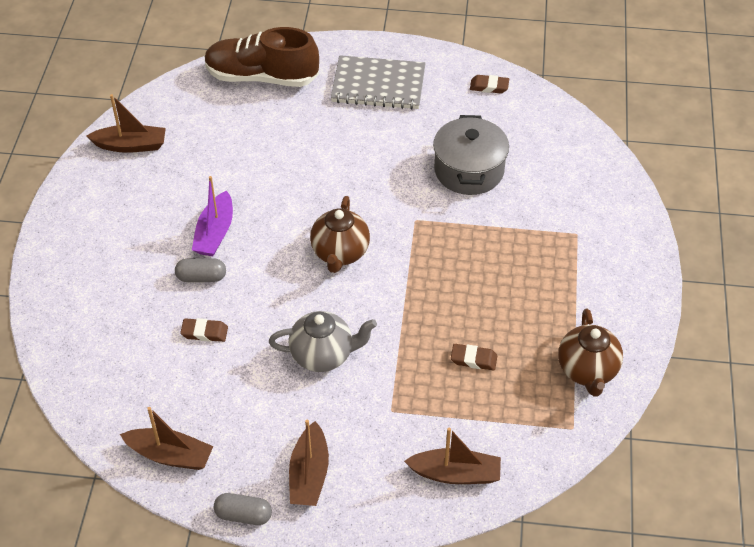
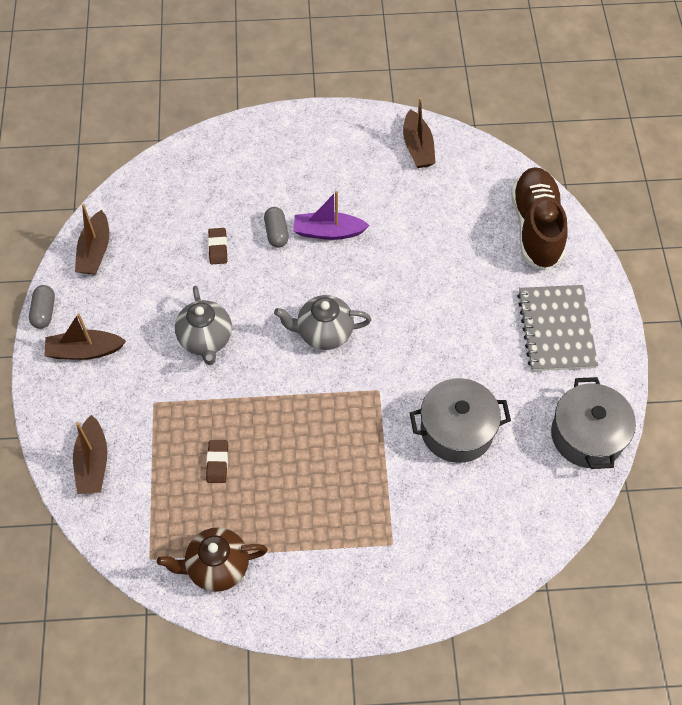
camera: 80 degrees right, 10 degrees up
brown teapot [310,196,370,273] -> grey teapot [274,295,372,350]
brown eraser [470,75,509,93] -> grey pot [551,377,636,469]

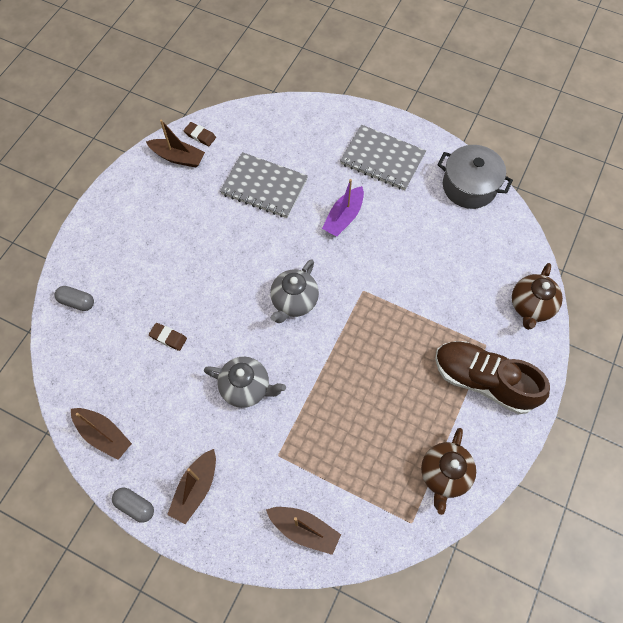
camera: 60 degrees left, 5 degrees up
brown eraser [206,440,228,483] -> brown eraser moved to [184,122,216,146]
grey capsule [264,207,289,248] -> grey capsule moved to [55,286,94,311]
purple boat [294,191,370,240] -> purple boat moved to [322,179,364,237]
grey pot [410,378,511,463] -> none
brown shoe [511,167,568,270] -> brown shoe moved to [435,341,550,414]
none -> grey notebook [220,152,308,218]
none -> brown teapot [512,263,563,330]

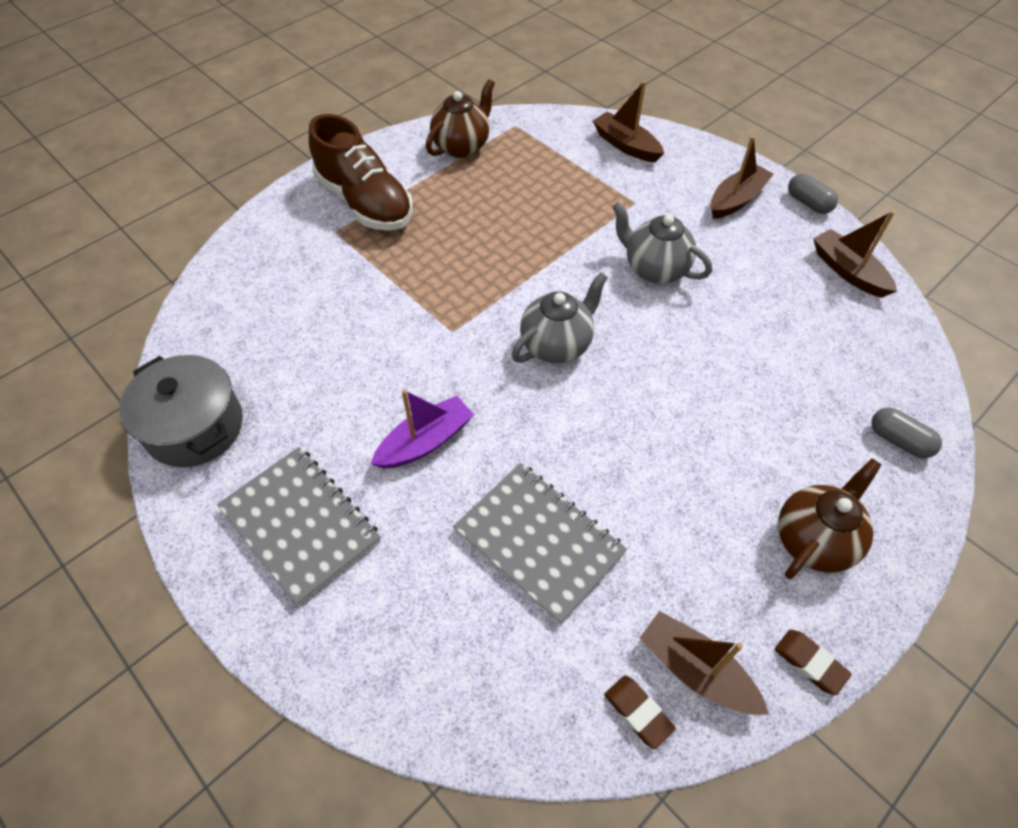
camera: 160 degrees left, 10 degrees down
brown eraser [149,323,187,351] -> brown eraser moved to [775,630,852,695]
brown teapot [512,263,563,330] -> brown teapot moved to [778,458,882,579]

